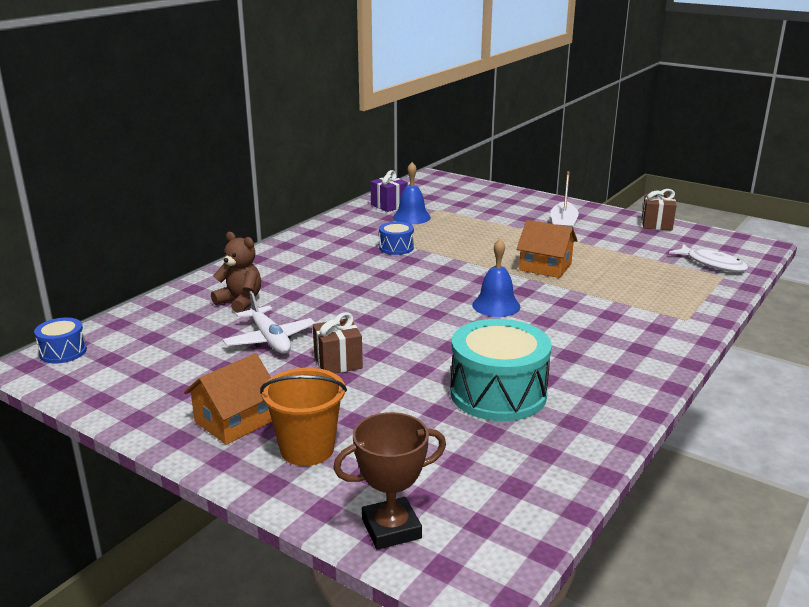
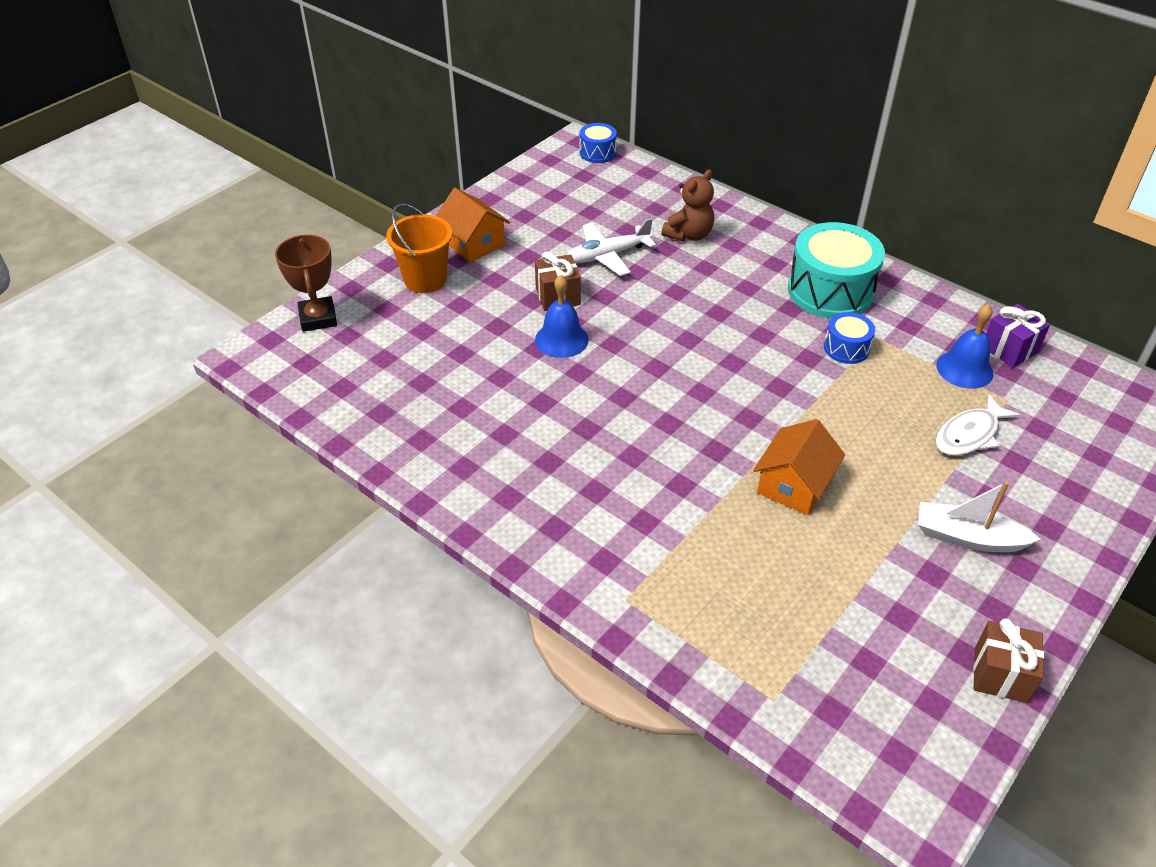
camera: 95 degrees right, 20 degrees up
turquoise drum [450,319,552,421] -> turquoise drum moved to [788,222,885,318]
blue bell [472,239,520,317] -> blue bell moved to [535,275,589,358]
white fish [669,244,748,272] -> white fish moved to [936,394,1020,456]

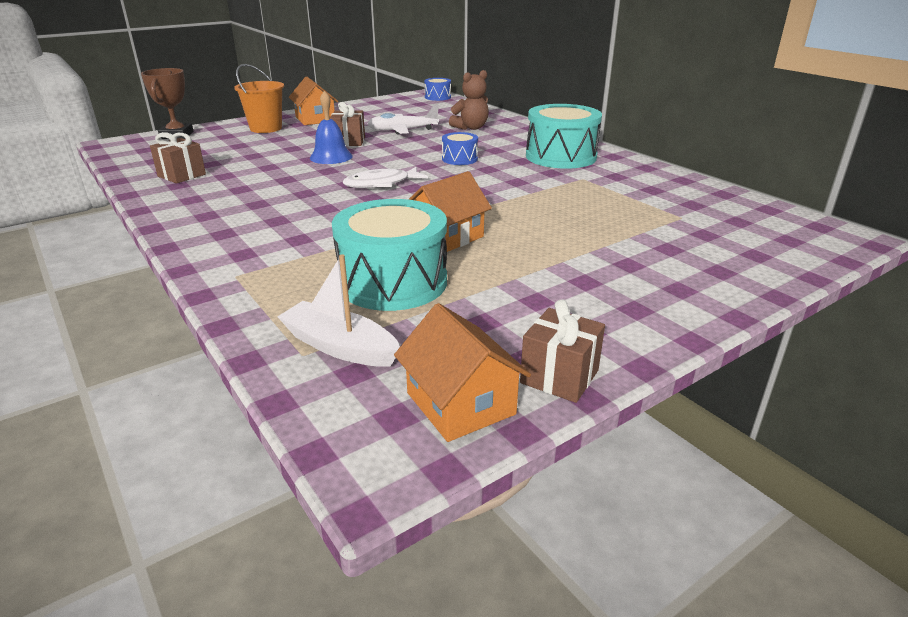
camera: 15 degrees right, 15 degrees down
blue drum [824,312,875,364] -> blue drum moved to [442,132,478,165]
white boat [918,481,1041,552] -> white boat moved to [277,254,400,367]
blue bell [936,304,993,389] -> none
white fish [936,394,1020,456] -> white fish moved to [343,167,428,188]
purple gift [986,304,1050,368] -> none
none -> brown gift [150,132,206,184]
none -> turquoise drum [332,199,447,311]
none -> orange house [394,303,531,442]

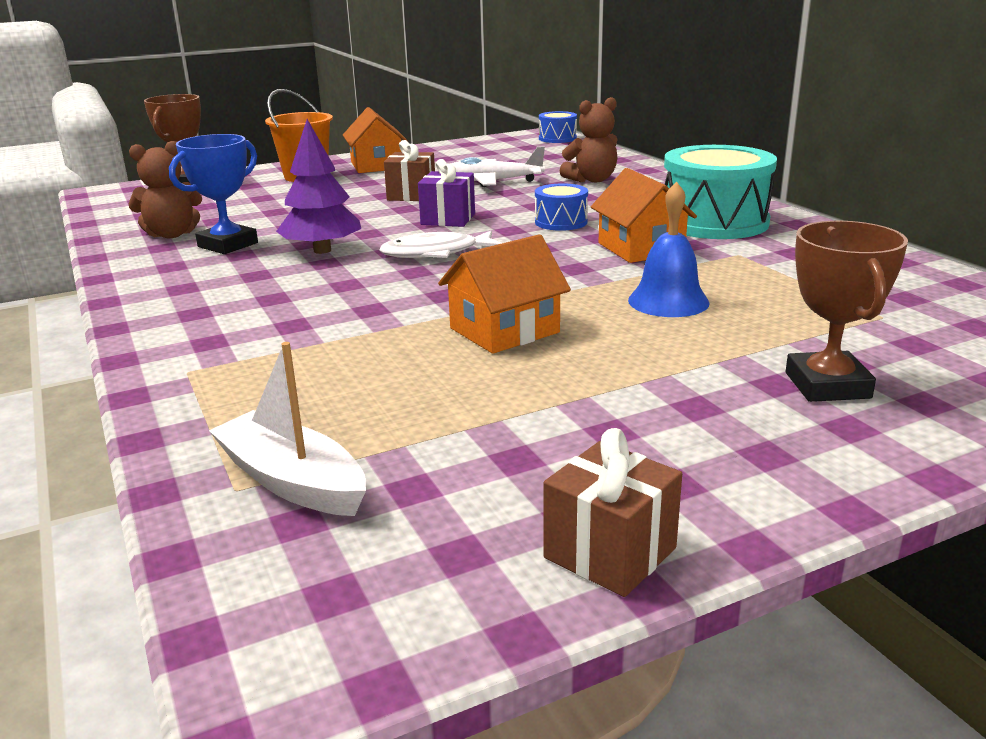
camera: 10 degrees right, 5 degrees down
brown gift [150,132,206,184] -> brown teddy bear [129,141,202,238]
blue bell [310,91,353,164] -> blue bell moved to [628,181,710,317]
turquoise drum [332,199,447,311] -> none
orange house [394,303,531,442] -> orange house moved to [591,168,697,263]
none -> blue trophy [169,134,258,254]
none -> purple tree [276,119,361,254]
none -> purple gift [418,159,475,227]
none -> brown trophy [786,221,908,402]

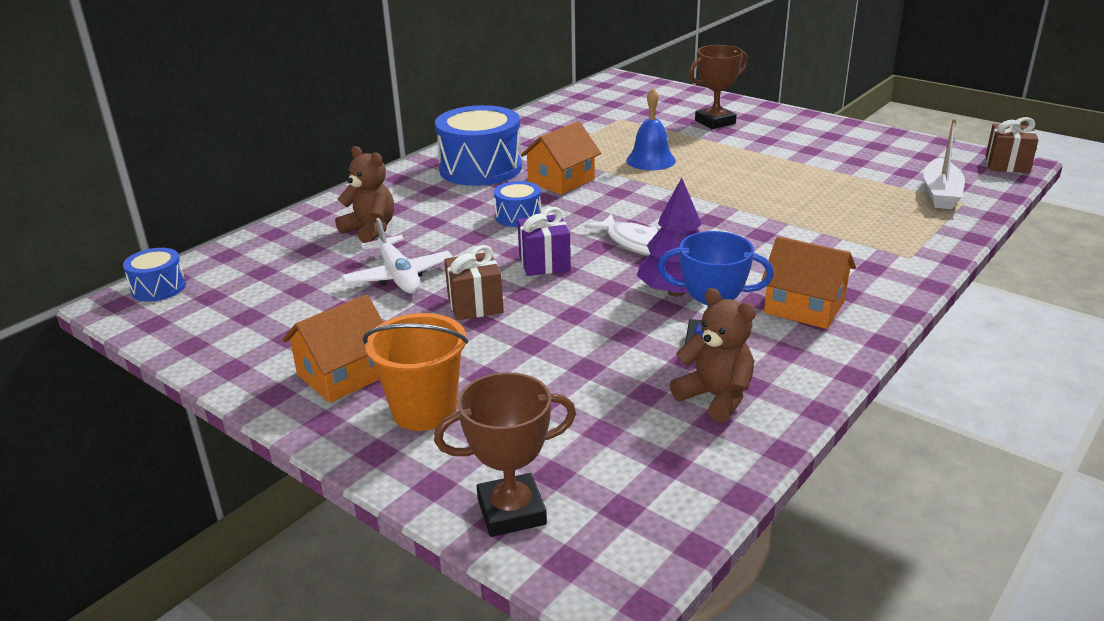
camera: 115 degrees left, 5 degrees up
orange house [438,234,571,354] -> orange house moved to [761,236,856,329]
brown gift [543,428,682,597] -> brown gift moved to [985,117,1038,173]
turquoise drum [664,145,777,239] -> blue drum [435,105,522,186]

